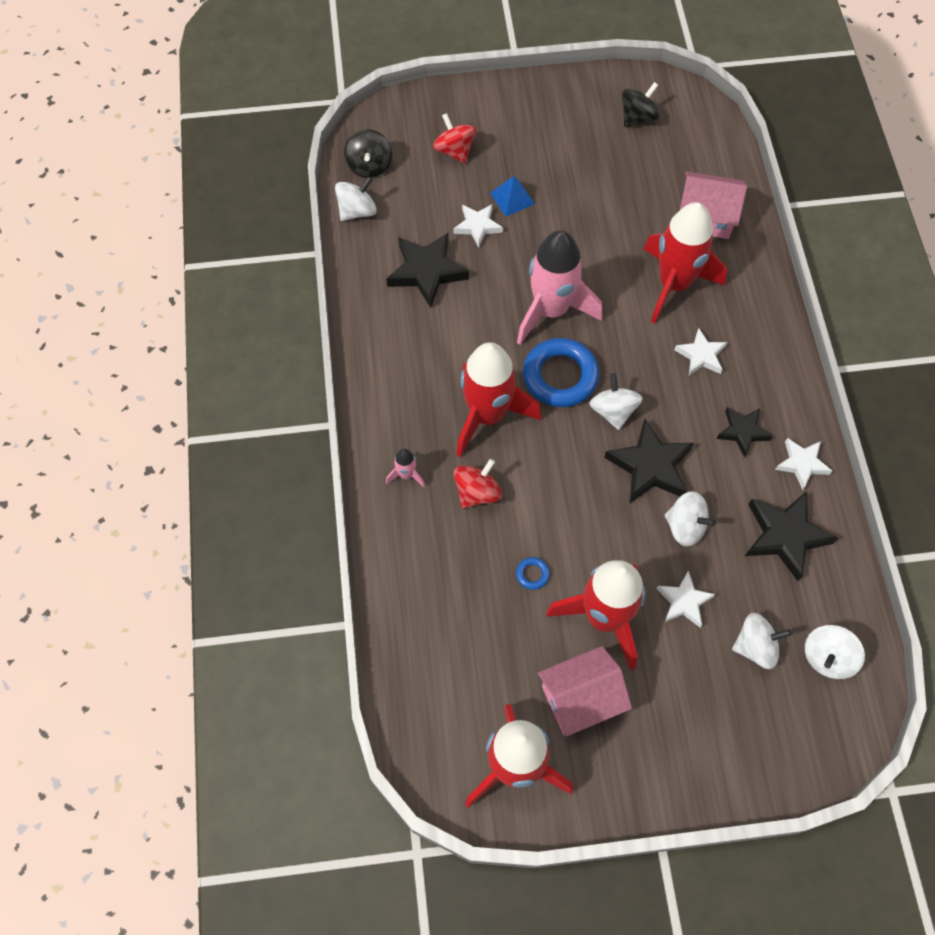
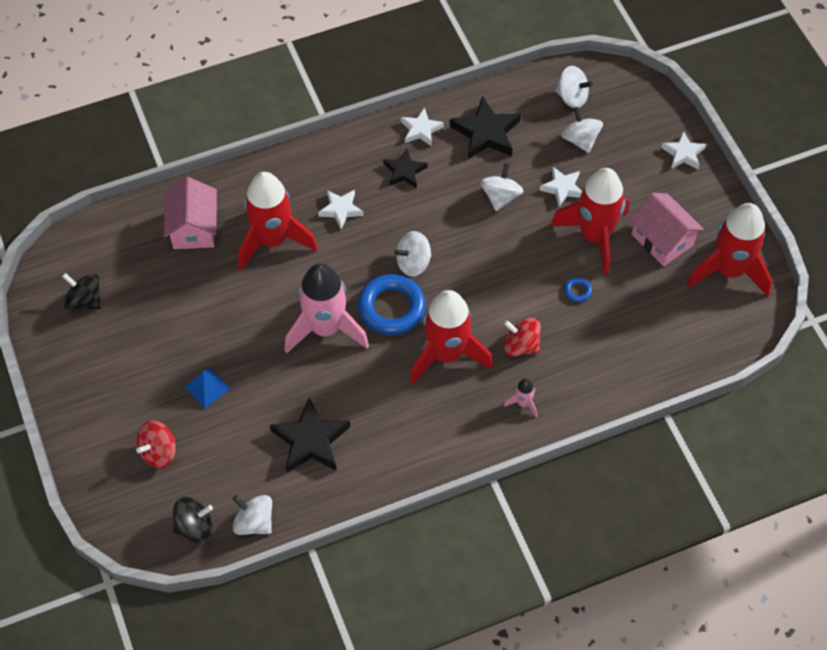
camera: 105 degrees left, 5 degrees down
white star [454,204,503,248] -> white star moved to [661,131,706,169]
black star [604,419,694,503] -> none

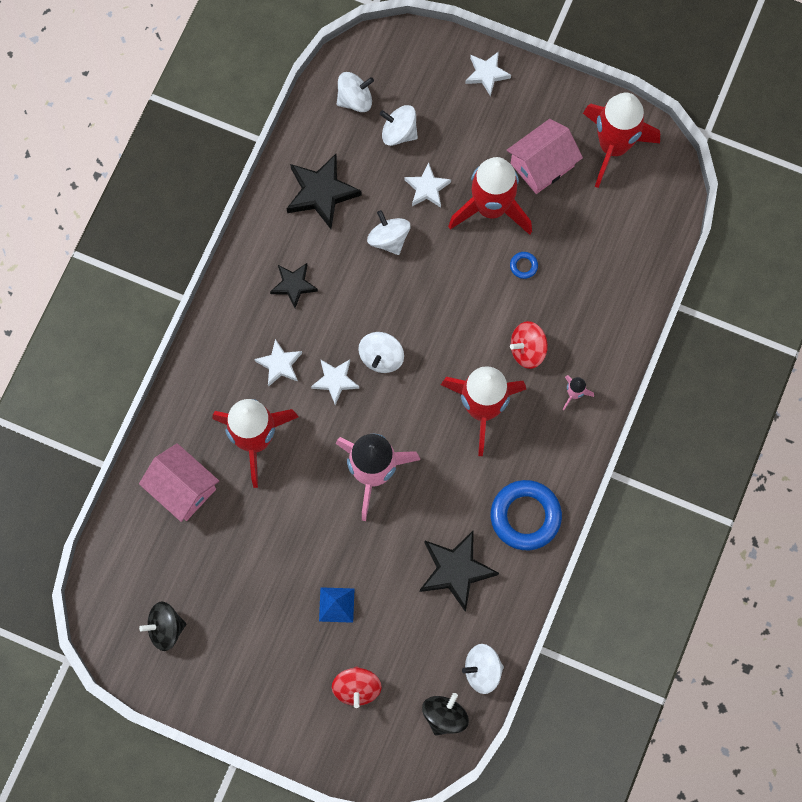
camera: 45 degrees left, 15 degrees up
blue ring [358,274,426,335] -> blue ring moved to [491,480,562,550]
white star [401,107,444,146] -> white star moved to [311,359,359,405]
pink house [629,193,704,266] -> pink house turned 45 degrees counterclockwise [507,119,583,194]

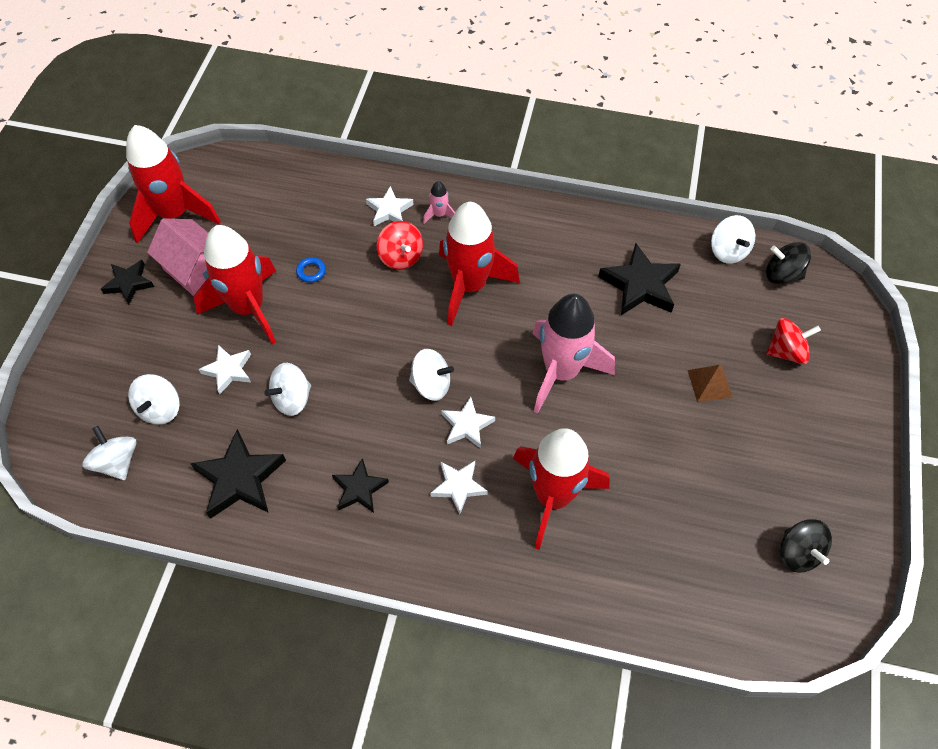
camera: 100 degrees left, 15 degrees down
pink house [139,443,219,522] -> none
blue pyramid [319,587,355,623] -> brown pyramid [688,365,733,402]
white star [465,51,511,96] -> white star moved to [366,186,414,226]
blue ring [491,480,562,550] -> none
none -> black star [101,260,154,305]

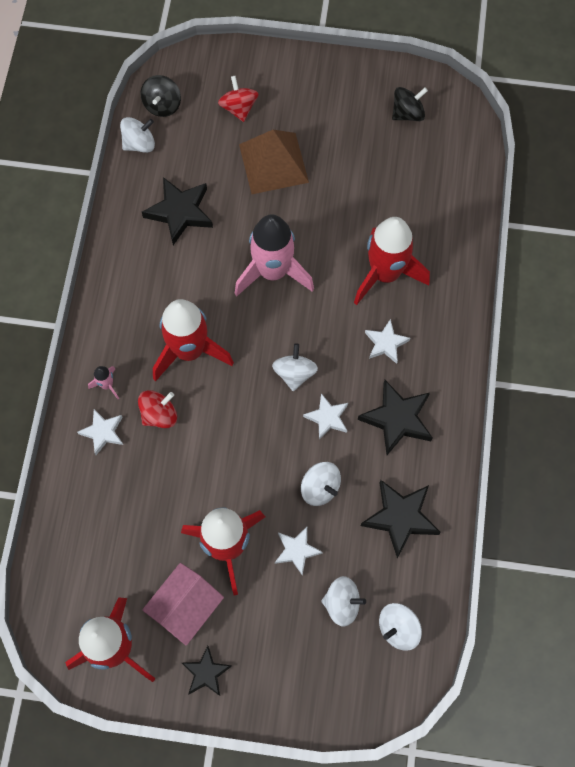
camera: 95 degrees left, 10 degrees up
blue ring [296,257,326,283] -> none
black star [332,458,389,513] -> black star [358,380,433,455], size x1.63
white star [441,397,495,449] -> white star moved to [303,393,348,440]
brown pyramid [688,365,733,402] -> brown pyramid [239,130,309,194], size x1.99

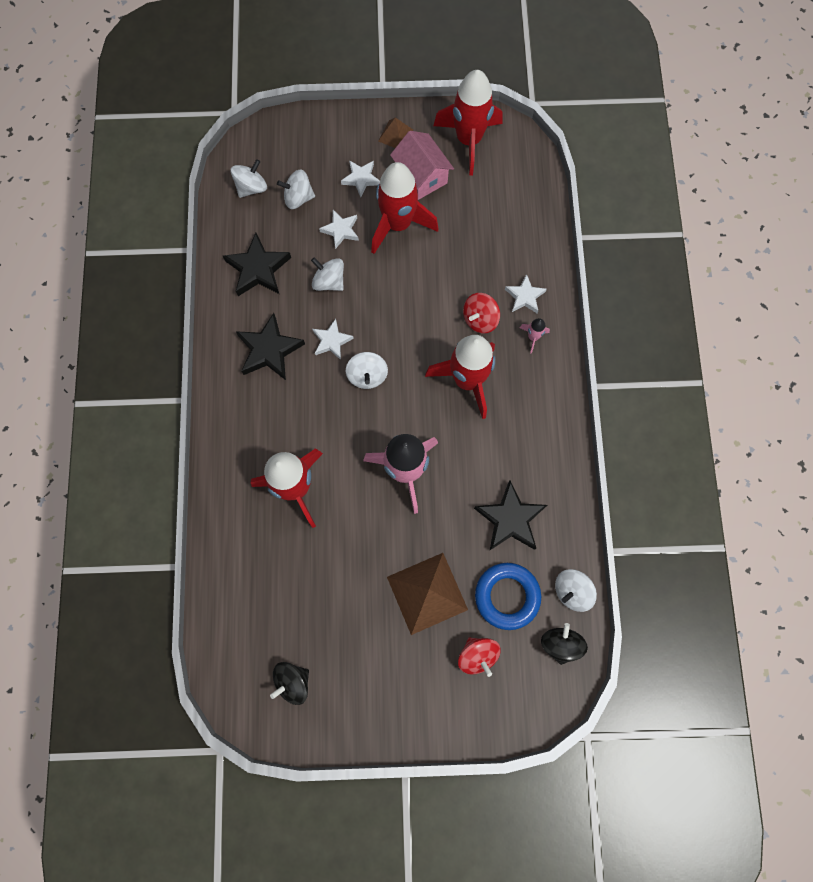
camera: 170 degrees right, 5 degrees up
pink house [142,563,224,646] -> pink house turned 60 degrees counterclockwise [390,131,454,200]
black star [182,646,232,696] -> brown pyramid [378,117,413,148]
white star [365,319,410,364] -> white star moved to [341,160,380,197]
none -> blue ring [475,563,541,630]

